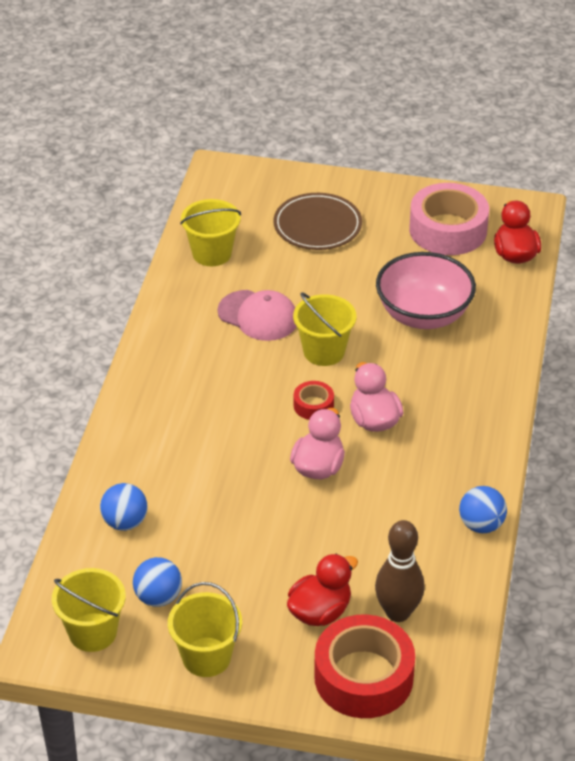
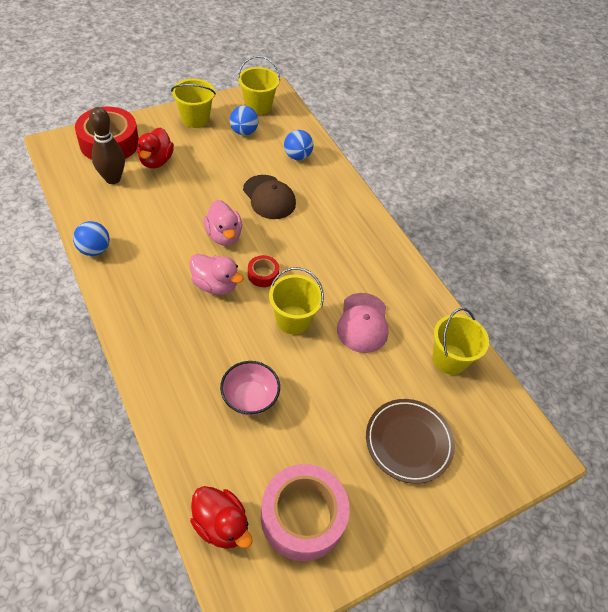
camera: 135 degrees right, 10 degrees up
pink cap [218,290,297,341] -> pink cap turned 75 degrees counterclockwise [337,293,389,353]
pink bowl [376,252,476,329] -> pink bowl [220,361,280,415], size x0.63
none -> brown cap [243,175,296,219]

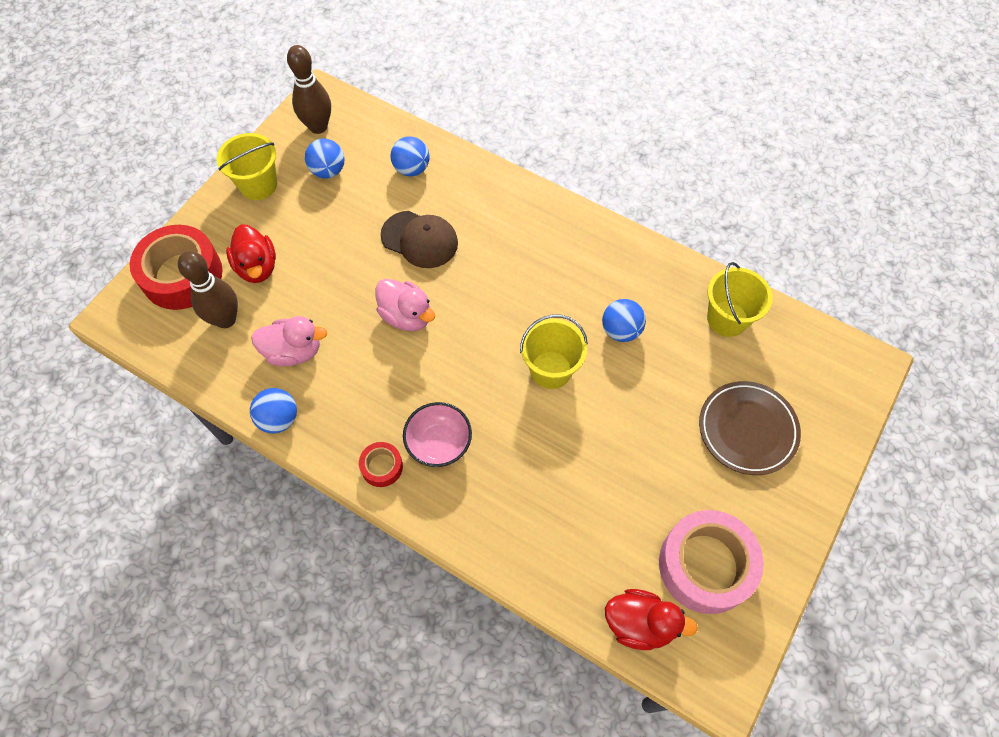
camera: 25 degrees left, 10 degrees up
pink duck [190,254,244,295] -> pink duck moved to [251,316,327,366]
pink bowl [220,361,280,415] -> pink bowl moved to [403,402,472,467]
yellow bucket [238,56,280,115] -> brown bowling pin [287,45,331,134]
red tape [248,255,279,287] -> red tape moved to [359,442,403,487]
pink cap [337,293,389,353] -> blue ball [602,299,646,342]

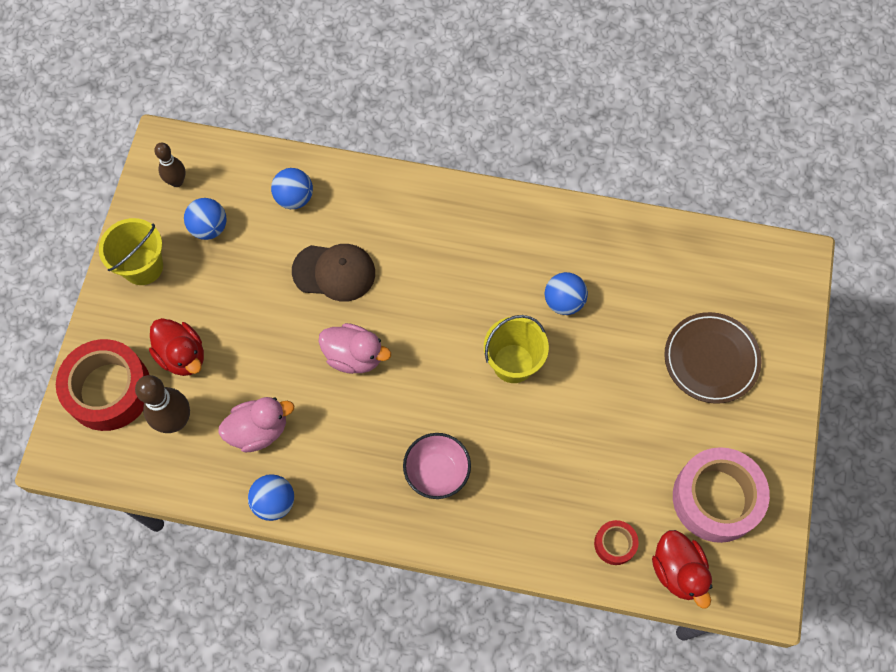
camera: 20 degrees left, 5 degrees up
brown bowling pin [287,45,331,134] -> brown bowling pin [154,143,186,187], size x0.64
red tape [359,442,403,487] -> red tape moved to [594,520,639,565]
red duck [605,589,698,650] -> red duck turned 75 degrees clockwise [652,530,712,608]
yellow bucket [707,262,773,337] -> none

